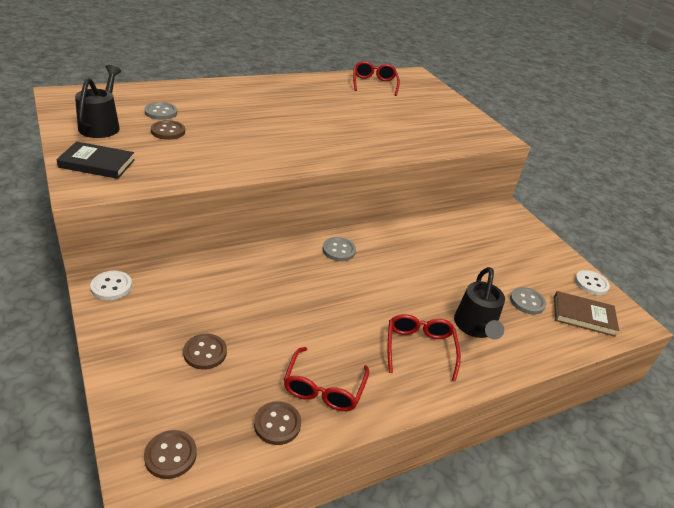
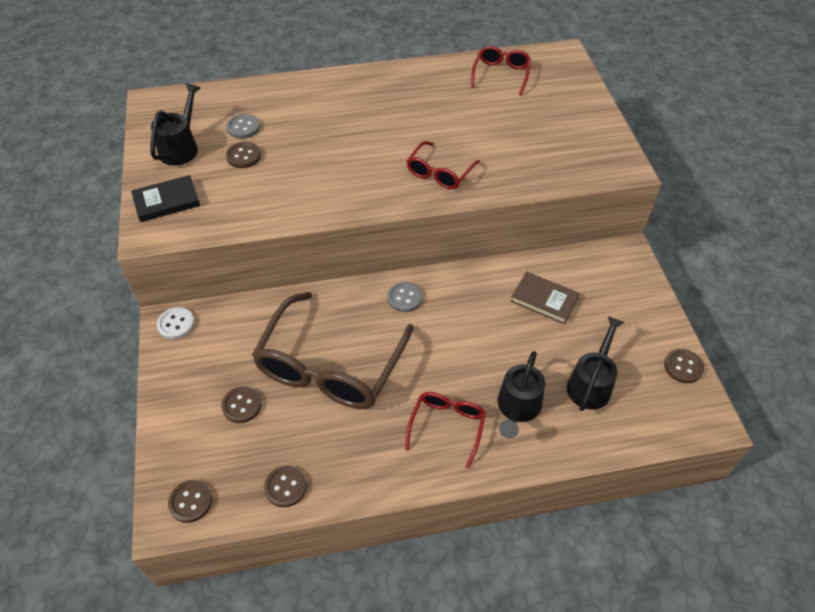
camera: 20 degrees right, 15 degrees up
black book [56,141,135,179] -> black book turned 45 degrees counterclockwise [131,175,200,222]
red glasses [284,347,369,411] -> red glasses moved to [406,141,480,189]
grey button [510,287,546,315] -> black watering can [567,316,624,411]
brown book [554,291,619,337] -> brown book moved to [511,271,580,324]
white button [575,270,610,295] -> brown button [664,349,704,383]
none -> brown glasses [252,292,414,409]

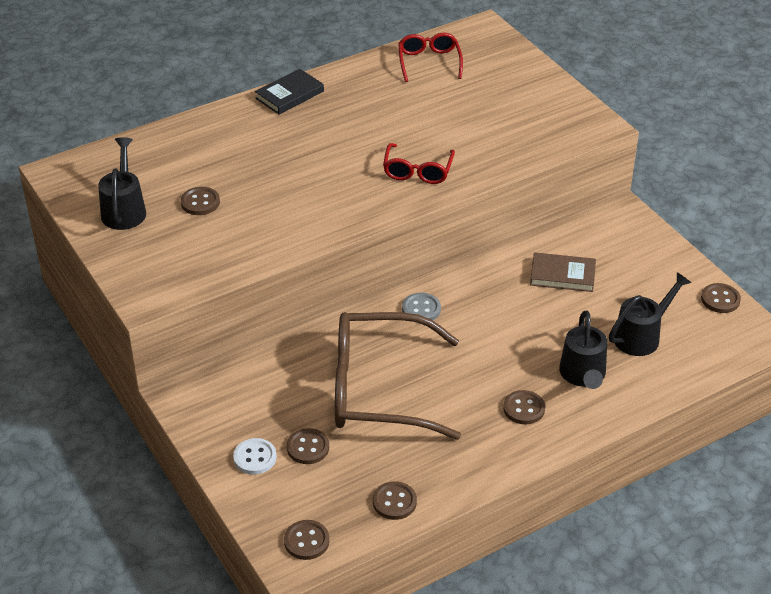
camera: 20 degrees left, 10 degrees down
black book [131,175,200,222] -> black book moved to [255,69,324,115]
white button [157,307,194,339] -> white button moved to [233,438,277,475]
grey button [226,114,260,139] -> none
brown glasses [252,292,414,409] -> brown glasses turned 90 degrees clockwise [335,312,461,440]
red glasses [405,392,486,469] -> brown button [503,390,545,424]
black watering can [567,316,624,411] -> black watering can turned 45 degrees clockwise [609,272,691,356]

